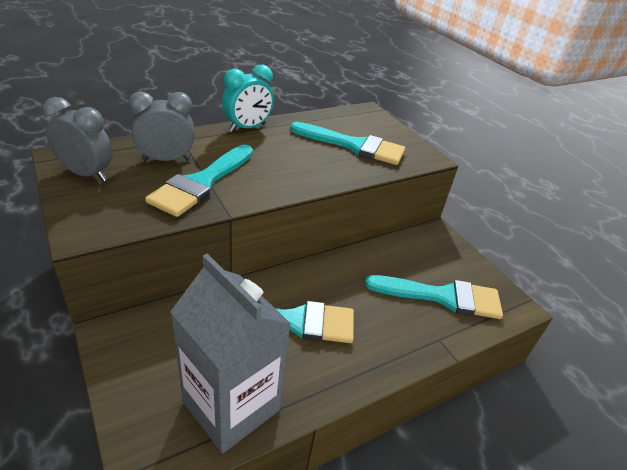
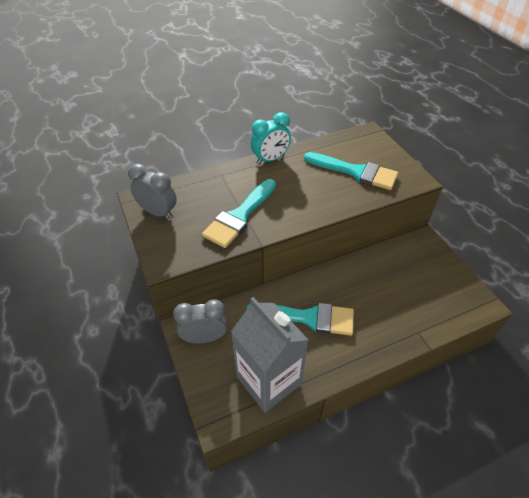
camera: 10 degrees right, 10 degrees up
grey clock [128,92,194,161] -> grey clock moved to [173,299,227,343]
turquoise brush [365,275,503,319] -> none

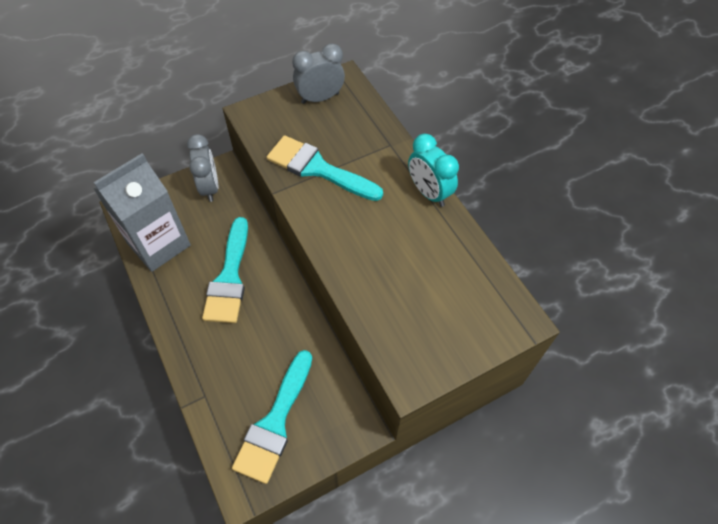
camera: 85 degrees right, 10 degrees up
grey clock [128,164,177,219] -> grey clock turned 135 degrees counterclockwise [292,43,345,104]
turquoise brush [304,152,398,190] -> turquoise brush moved to [232,350,312,484]

